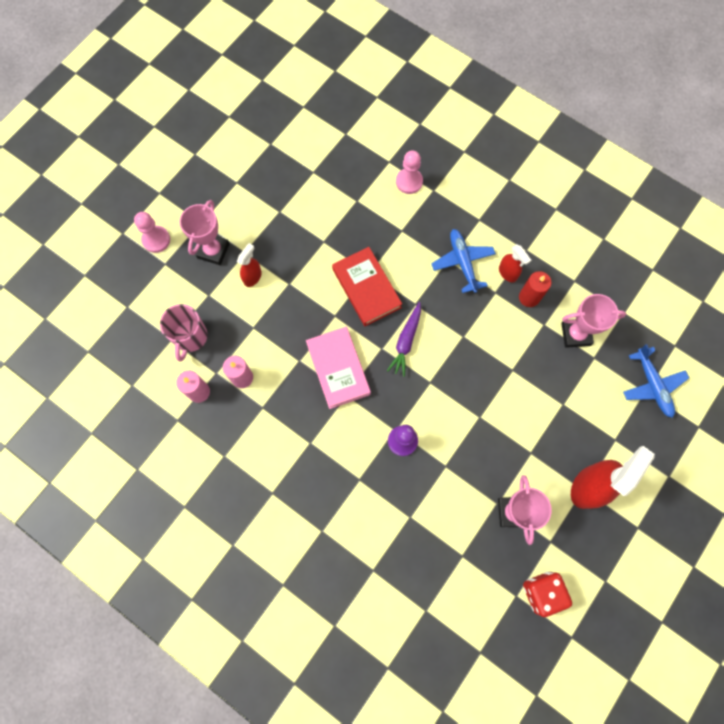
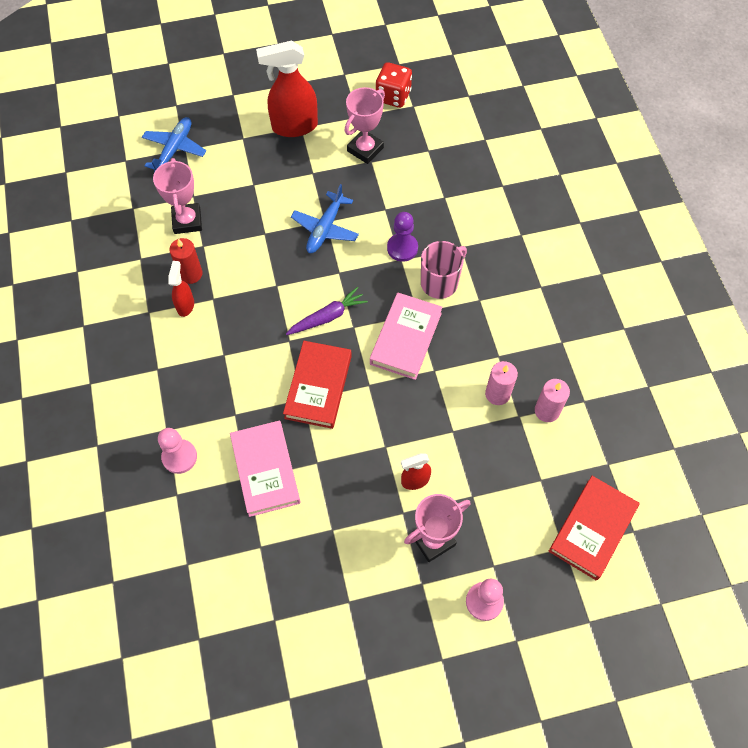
camera: 140 degrees left, 10 degrees down
pink mug [160,304,208,362] -> pink mug moved to [421,241,467,299]
blue plane [431,229,496,293] -> blue plane moved to [291,184,359,253]
pink trophy [561,294,626,348] -> pink trophy turned 45 degrees clockwise [153,158,202,234]
none -> pink book [230,420,301,517]
none -> red book [548,476,639,580]

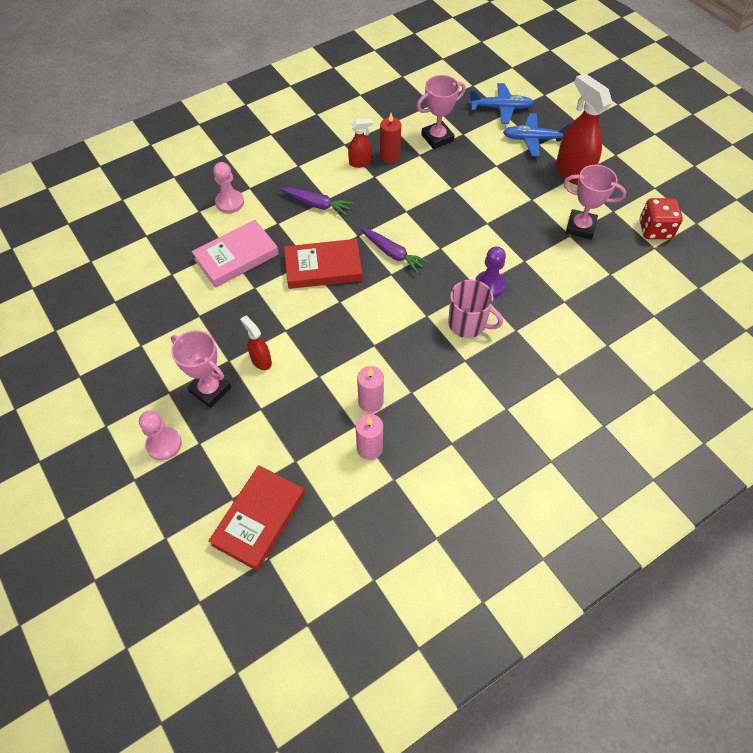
camera: 70 degrees right, 5 degrees down
blue plane [291,184,359,253] -> blue plane moved to [503,113,571,157]
pink book [370,293,443,380] -> none
red book [548,476,639,580] -> red book turned 75 degrees counterclockwise [208,465,305,571]
none -> purple carrot [279,187,353,216]

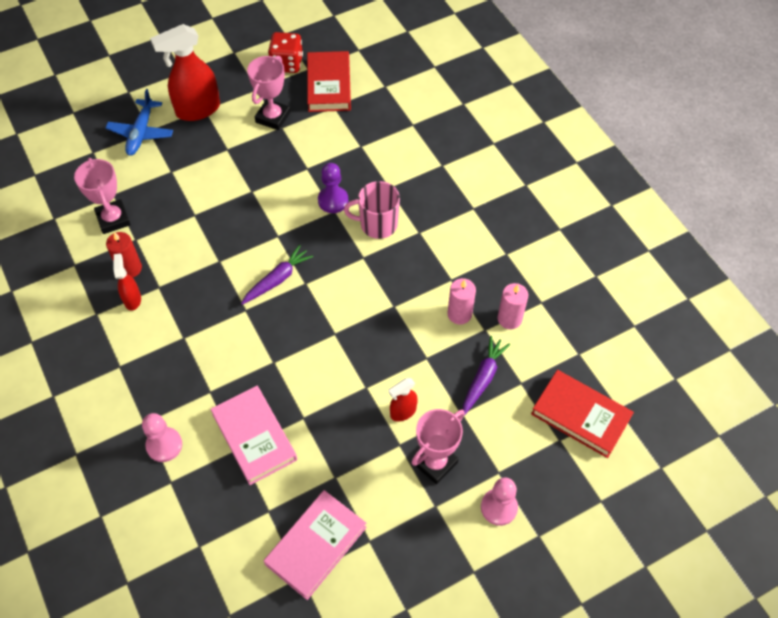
camera: 85 degrees left, 0 degrees up
purple carrot [279,187,353,216] -> purple carrot moved to [463,336,510,416]
red book [284,239,363,289] -> red book moved to [307,51,351,112]
pink mug [448,280,503,338] -> pink mug turned 120 degrees counterclockwise [344,181,400,239]
blue plane [468,83,534,124] -> none
none -> pink book [264,490,367,600]

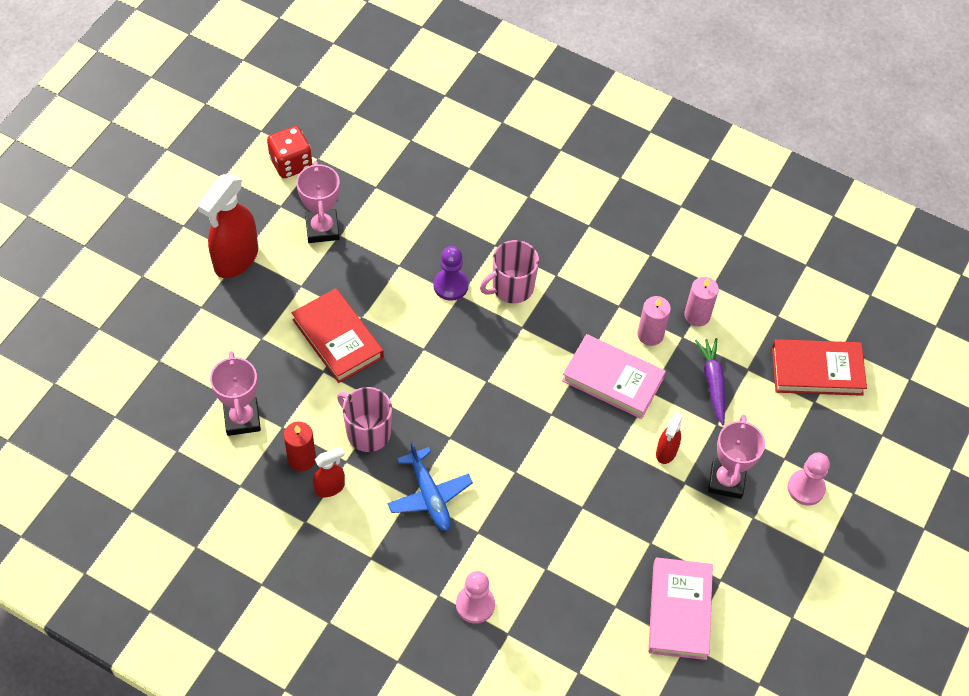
camera: 35 degrees left, 0 degrees up
pink trophy [74,158,131,234] -> pink trophy turned 45 degrees clockwise [210,351,261,436]
blue plane [106,89,173,156] -> blue plane moved to [387,441,473,531]
red spray bottle [113,254,141,311] -> red spray bottle turned 105 degrees clockwise [313,447,345,497]
pink book [210,386,297,485] -> pink book moved to [562,334,666,419]
purple carrot [241,245,313,305] -> none
red book [307,51,351,112] -> red book moved to [292,288,384,383]
none -> pink mug [337,387,392,452]

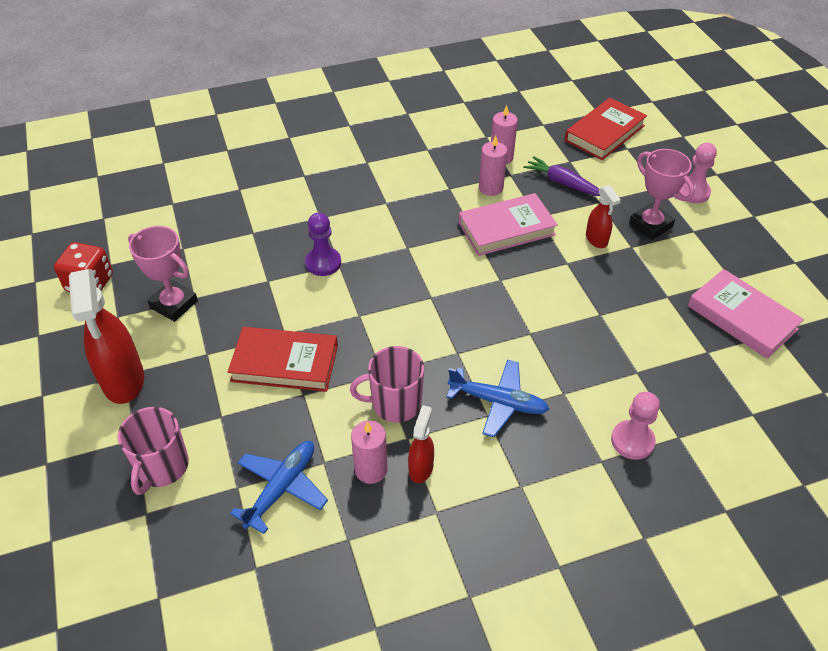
camera: 45 degrees left, 10 degrees down
pink trophy [210,351,261,436] -> blue plane [230,441,328,534]
red candle [284,421,316,471] -> pink candle [351,421,387,484]
pink mug [480,240,539,303] -> pink mug moved to [117,407,189,495]

